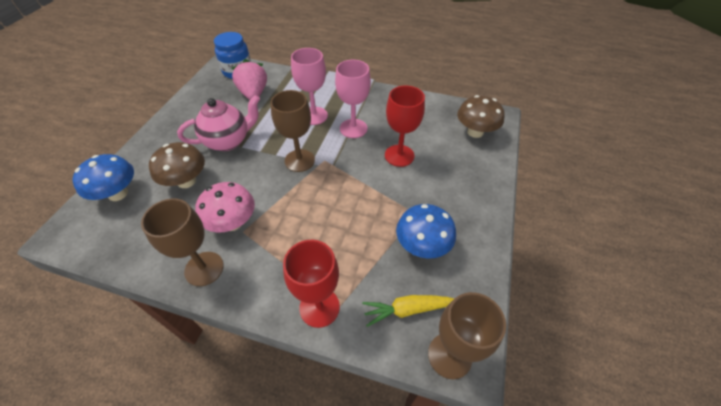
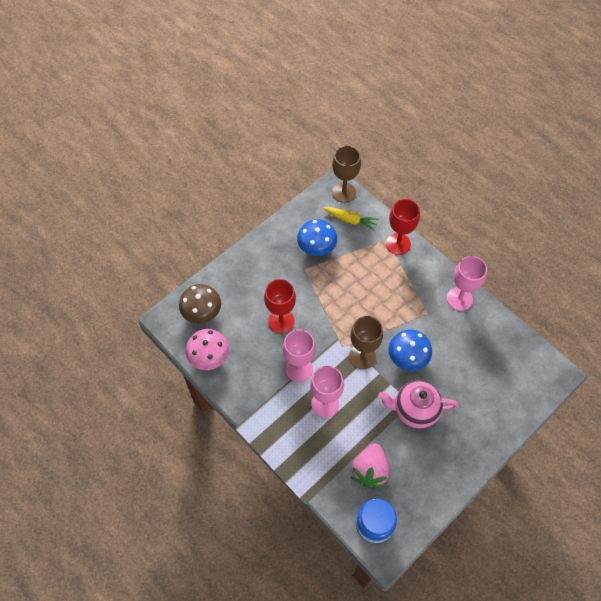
camera: 150 degrees left, 10 degrees up
blue mushroom [72,154,134,201] -> blue mushroom moved to [388,329,432,371]
brown goblet [141,198,224,286] -> pink goblet [447,256,487,311]
brown mushroom [149,142,205,188] -> none
pink mushroom [195,182,255,232] -> pink mushroom moved to [186,329,229,370]

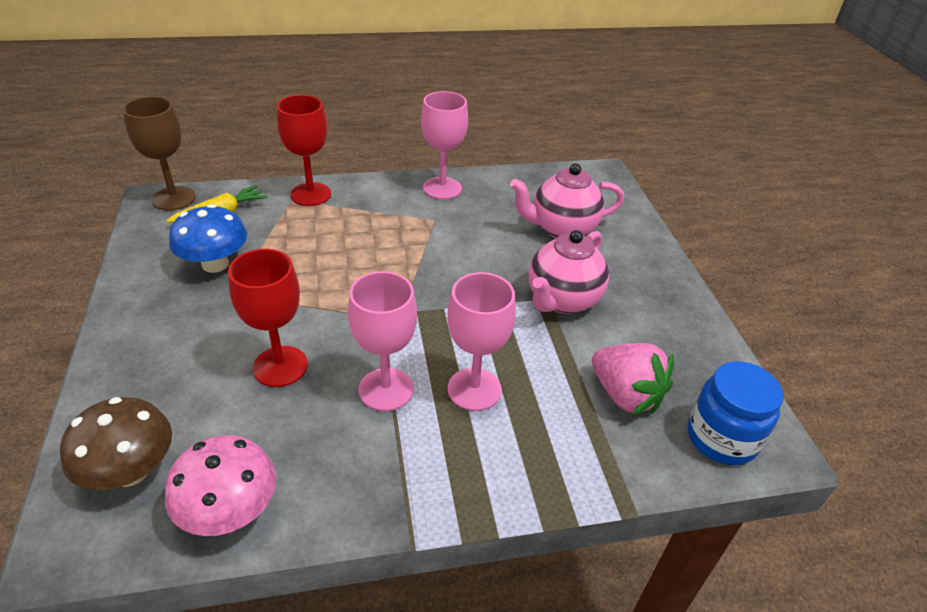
camera: 60 degrees left, 20 degrees down
brown goblet [349,316,383,369] -> none
blue mushroom [388,329,432,371] -> none
none -> pink teapot [510,163,624,238]

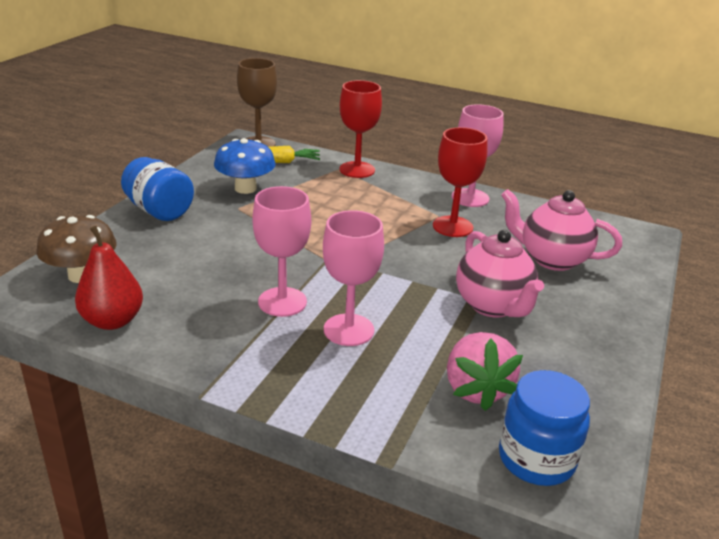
camera: 35 degrees right, 10 degrees down
pink mushroom [165,435,277,536] -> red pear [75,226,143,330]
red goblet [228,249,308,387] -> red goblet moved to [433,127,487,237]
pink teapot [529,230,609,314] -> pink teapot turned 90 degrees counterclockwise [456,230,544,318]
none -> blue jar [121,157,194,221]

